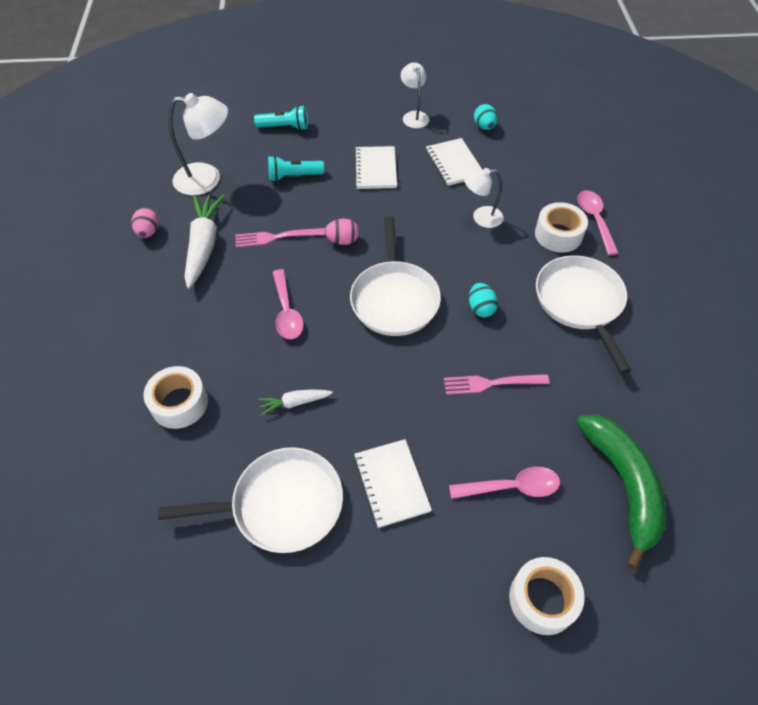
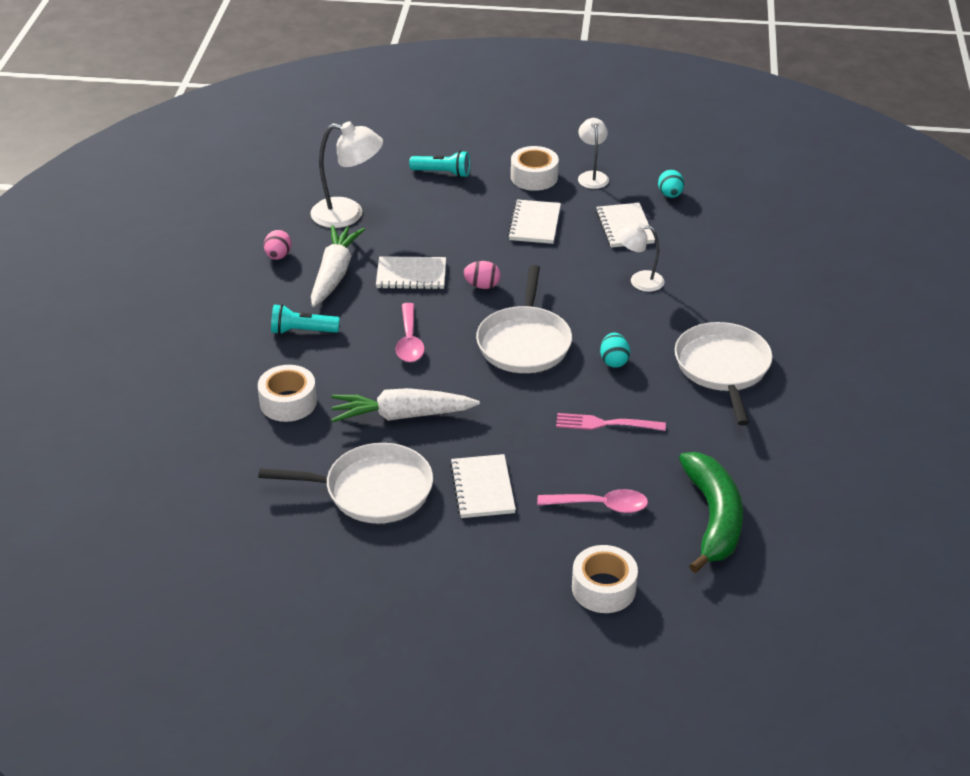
camera: 10 degrees right, 15 degrees down
pink fork [235,228,325,247] -> white notebook [376,256,446,289]
white carrot [258,390,333,416] -> white carrot [331,388,480,423], size x1.97
turquoise flashlight [268,155,324,182] -> turquoise flashlight moved to [271,304,340,335]
white tape [535,202,588,253] -> white tape moved to [511,146,559,191]
pink spoon [578,190,618,255] -> none

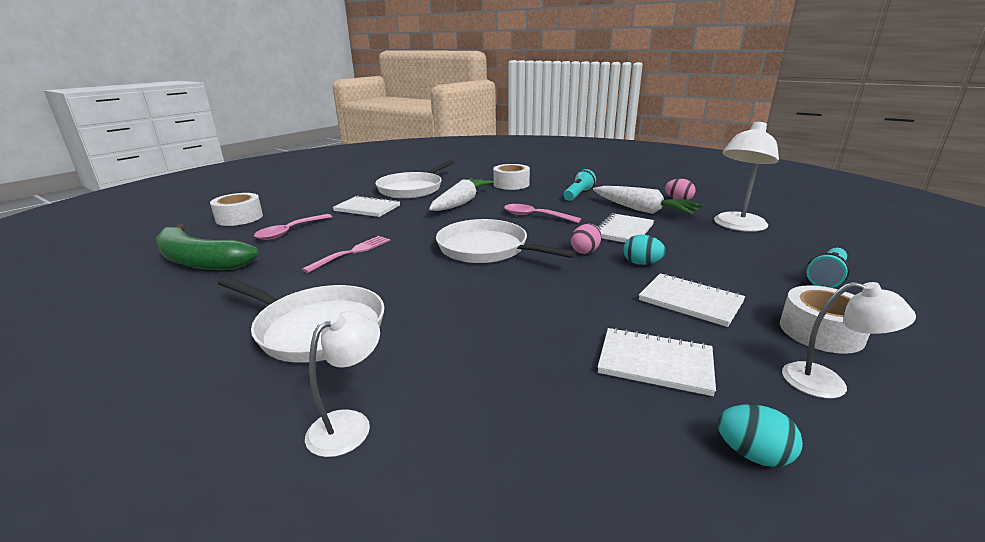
camera: 120 degrees right, 15 degrees down
turquoise egg [600,332,630,368] -> turquoise egg moved to [623,235,666,265]
white lamp [618,223,665,292] -> white lamp moved to [305,311,380,457]

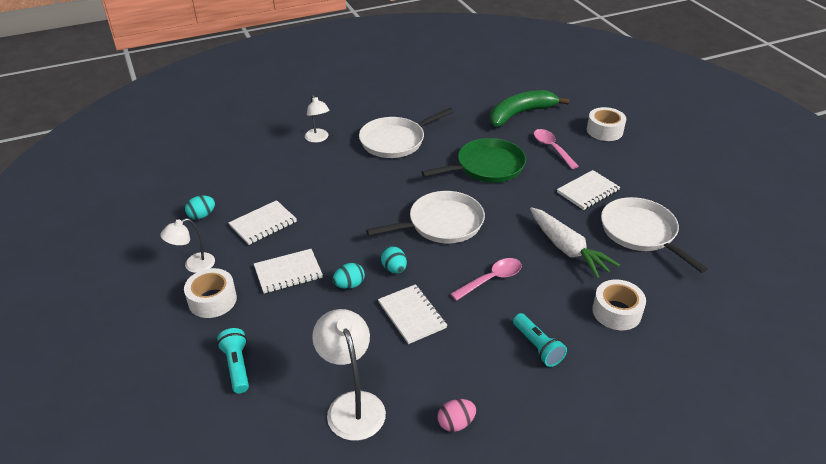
camera: 120 degrees right, 15 degrees up
pink fork [302,236,390,273] -> green pan [421,138,526,183]
pink egg [571,224,602,254] -> turquoise egg [381,246,407,274]
white carrot [593,186,703,215] -> none

